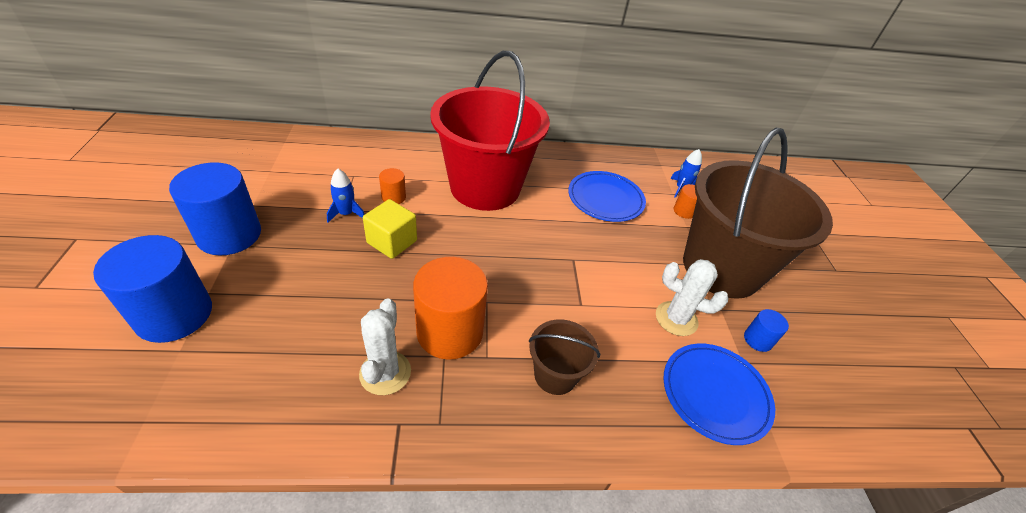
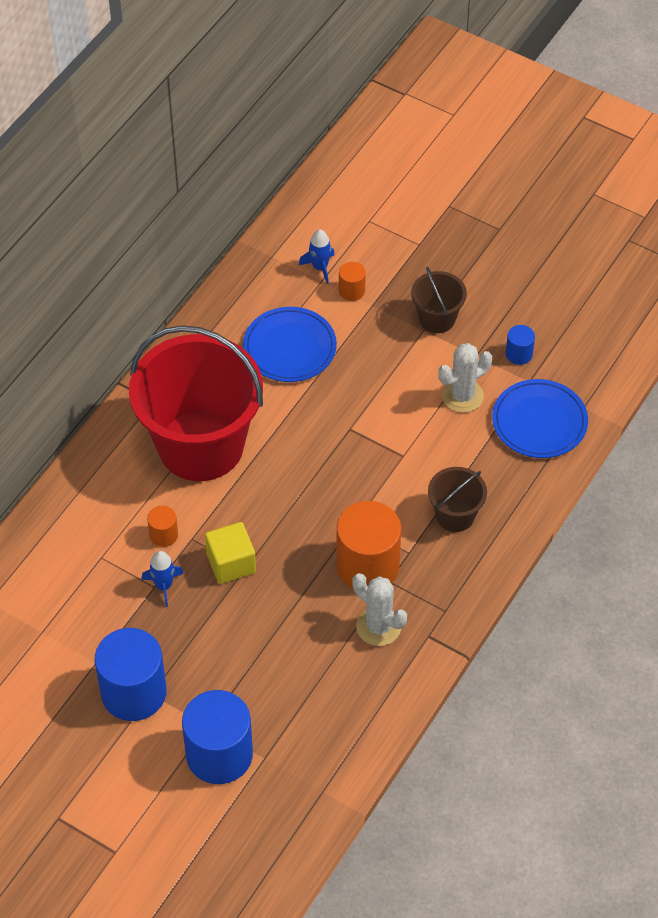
camera: 50 degrees left, 10 degrees up
brown bucket [683,128,833,299] -> brown bucket [411,267,467,333], size x0.44

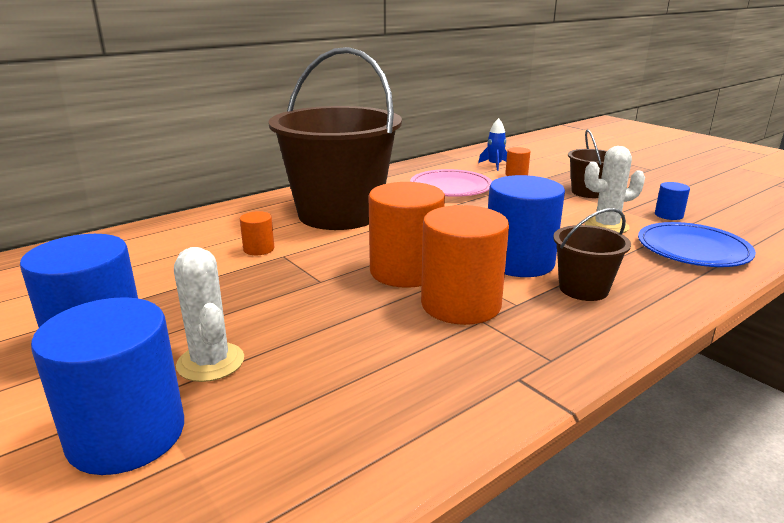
camera: 20 degrees right, 30 degrees down
red bucket [129,325,263,481] -> brown bucket [268,47,402,230]
blue rocket [141,551,184,607] -> none
yellow cube [205,522,256,584] -> none
blue plate [243,307,337,382] -> pink plate [410,169,492,197]
white cactus [353,573,407,646] -> white cactus moved to [174,247,244,382]
none -> orange cylinder [368,182,445,288]
none -> blue cylinder [488,175,565,277]

